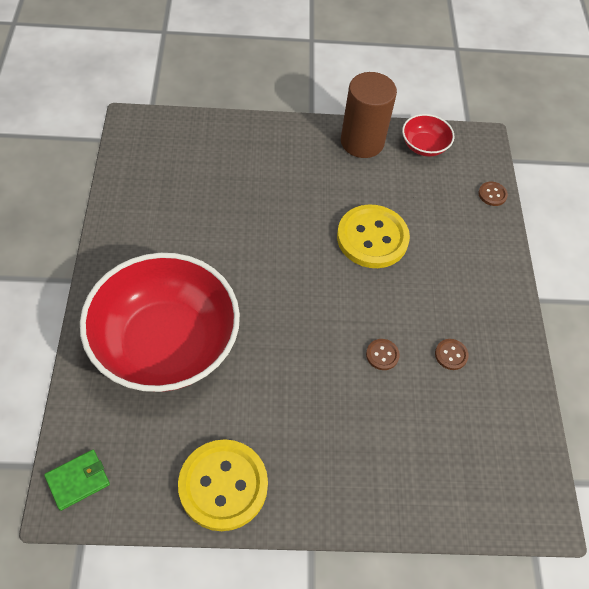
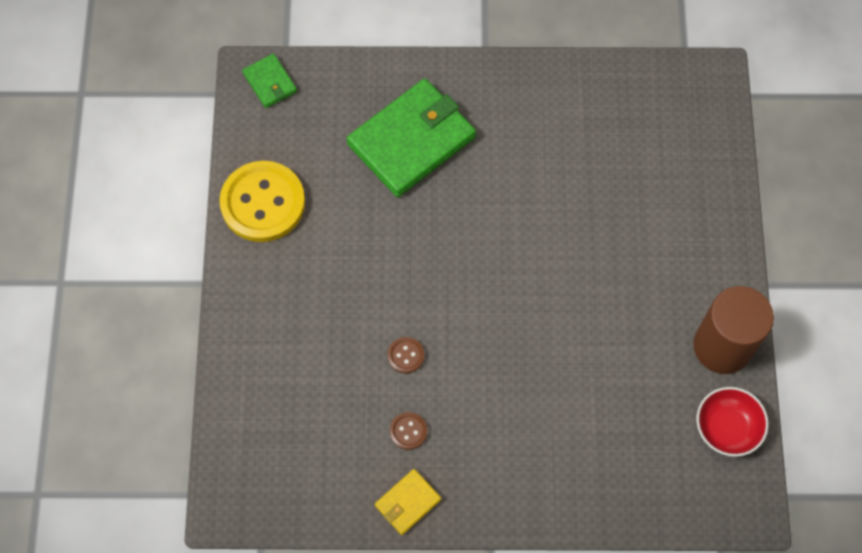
camera: 95 degrees right, 10 degrees up
red bowl [80,253,240,392] -> green wallet [347,79,476,197]
yellow button [337,204,410,268] -> none
brown button [478,182,508,206] -> none
none -> yellow wallet [375,469,441,535]

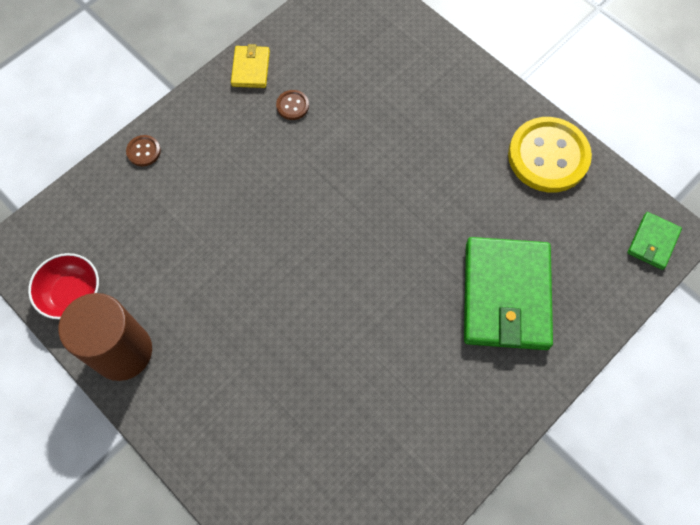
camera: 135 degrees right, 0 degrees up
green wallet [242,54,297,108] -> green wallet turned 75 degrees counterclockwise [628,212,682,270]
brown button [388,337,424,373] -> brown button moved to [126,135,161,166]

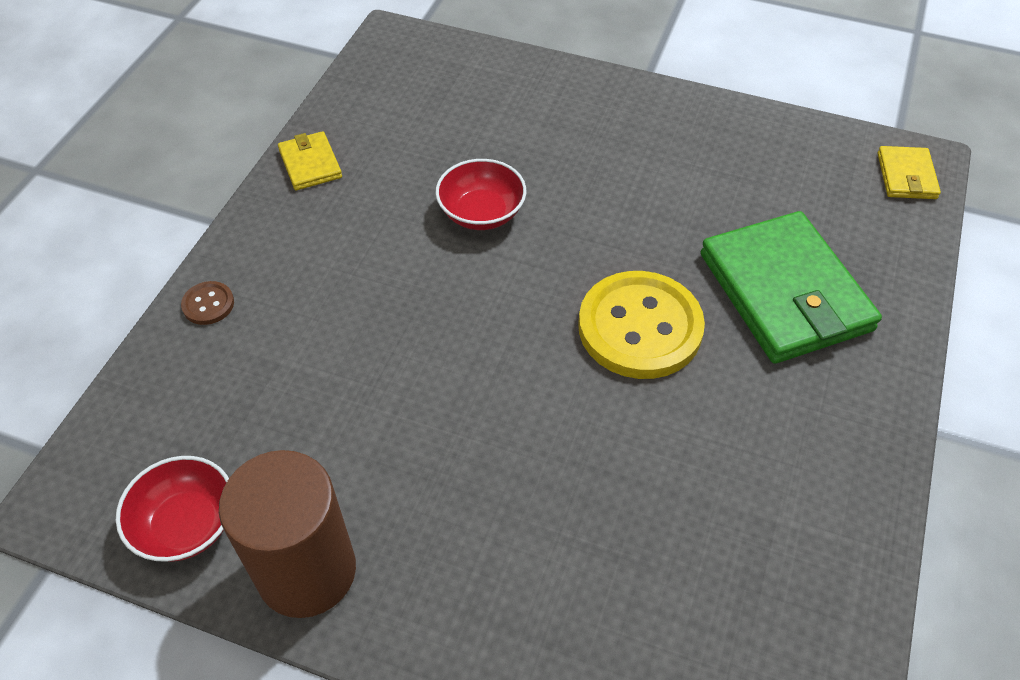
camera: 25 degrees left, 15 degrees down
brown button [276,90,309,120] -> none
yellow button [508,117,592,193] -> yellow button moved to [578,271,705,379]
green wallet [628,212,682,270] -> yellow wallet [877,146,941,199]
none -> red bowl [435,159,526,230]

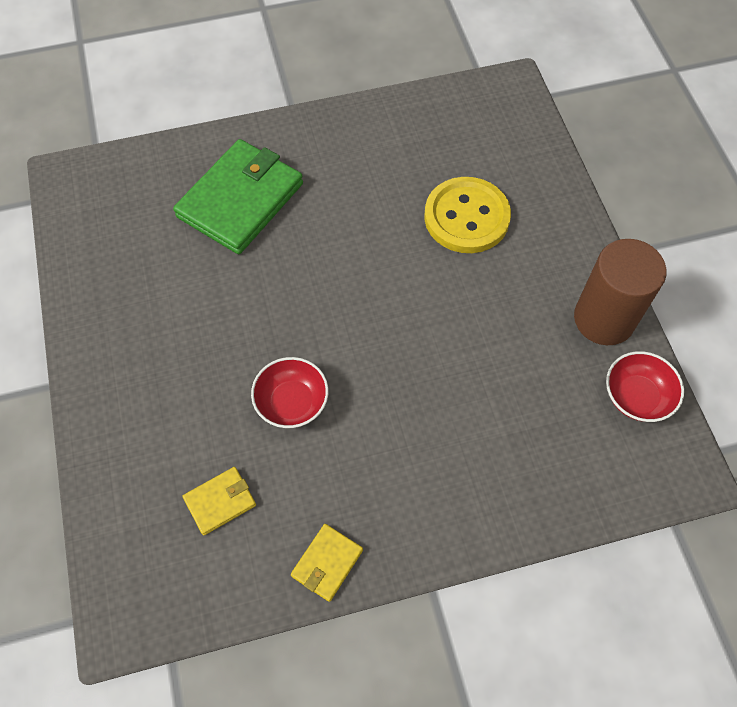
camera: 125 degrees left, 10 degrees up
brown button [181,281,234,325] -> none
yellow button [578,271,705,379] -> yellow button moved to [424,177,511,253]
yellow wallet [877,146,941,199] -> yellow wallet moved to [183,467,256,535]

